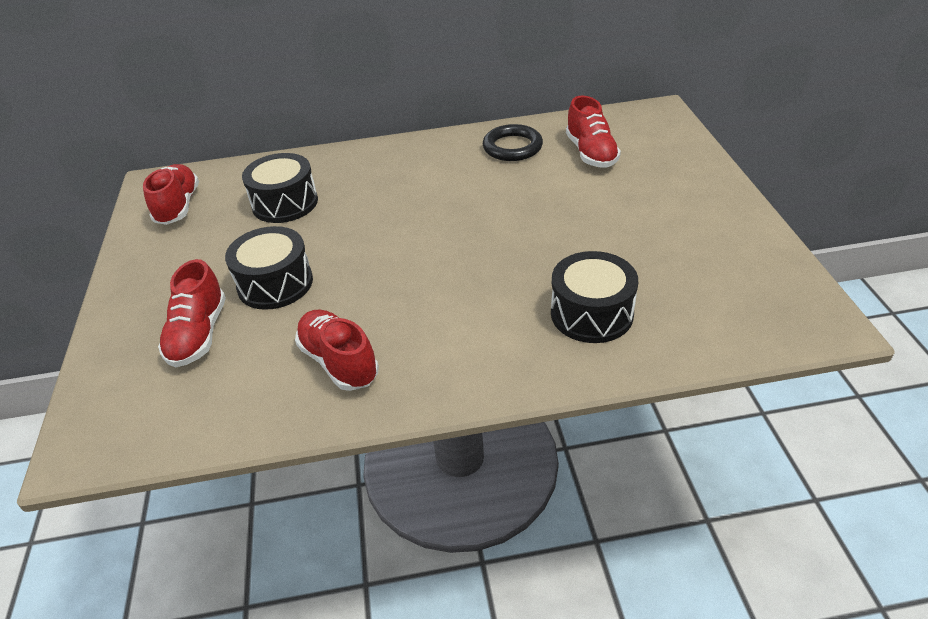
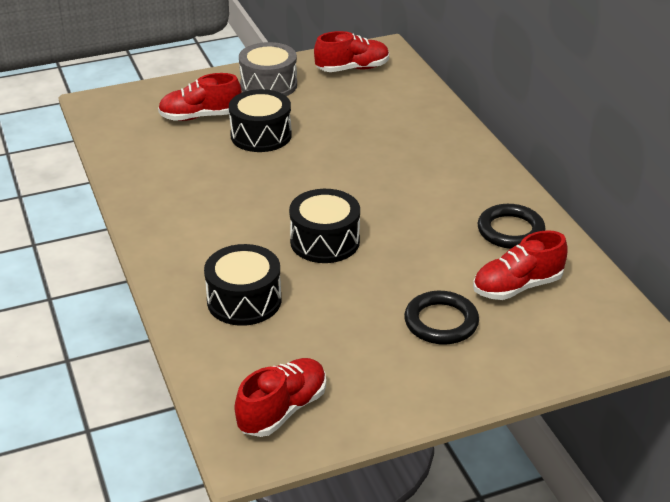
camera: 75 degrees right, 5 degrees down
black drum [242,153,318,223] -> black drum moved to [289,189,360,263]
red shoe [295,310,379,391] -> red shoe moved to [234,358,326,437]
none -> grey drum [239,42,297,96]
none -> black ring [404,291,479,345]

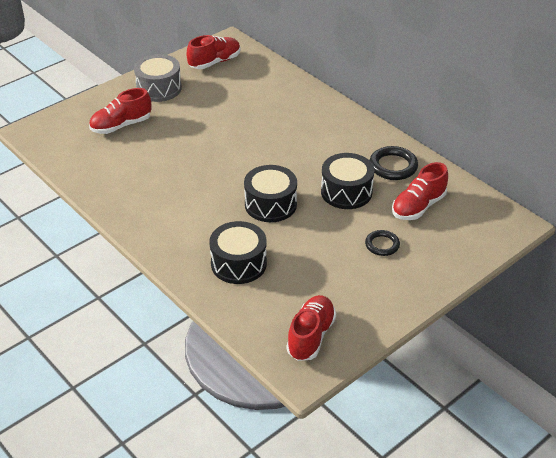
camera: 20 degrees left, 5 degrees up
black drum [229,89,292,152] -> black drum moved to [321,153,374,209]
black ring [404,291,479,345] -> black ring [365,230,400,256], size x0.65

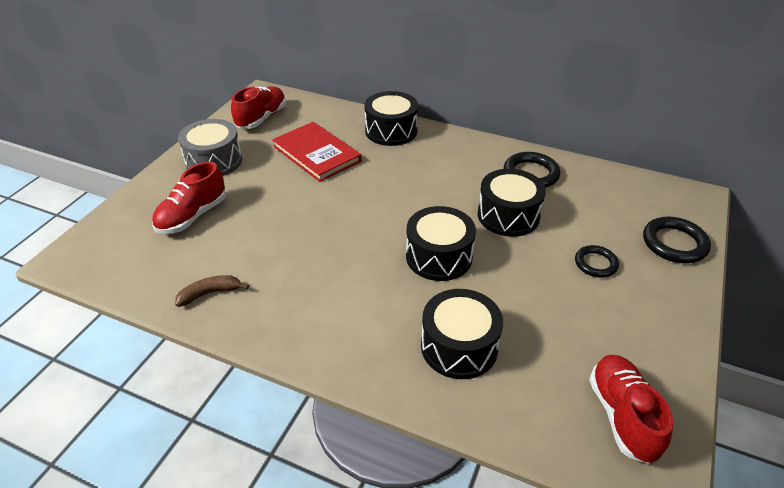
camera: 25 degrees left, 0 degrees up
red shoe [392,162,448,220] -> none
none -> brown banana [175,275,249,307]
none -> red book [272,122,361,182]
none -> black drum [364,91,418,146]
none -> black ring [643,217,711,263]

